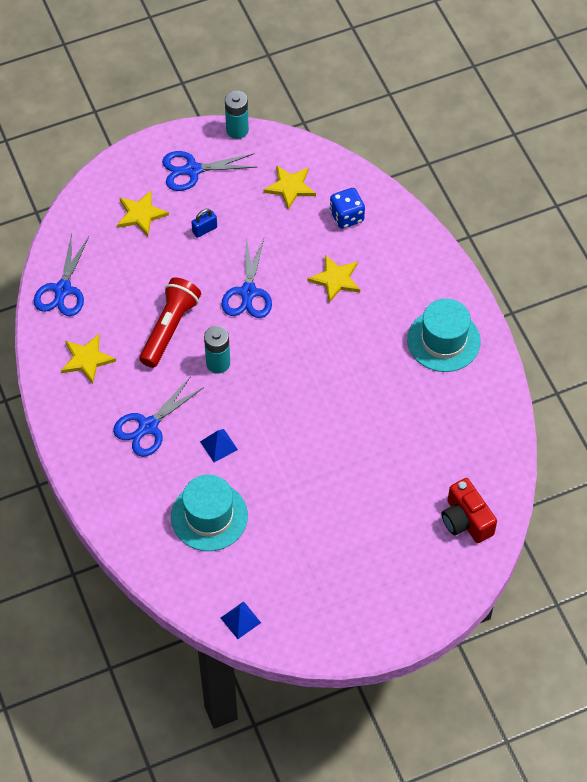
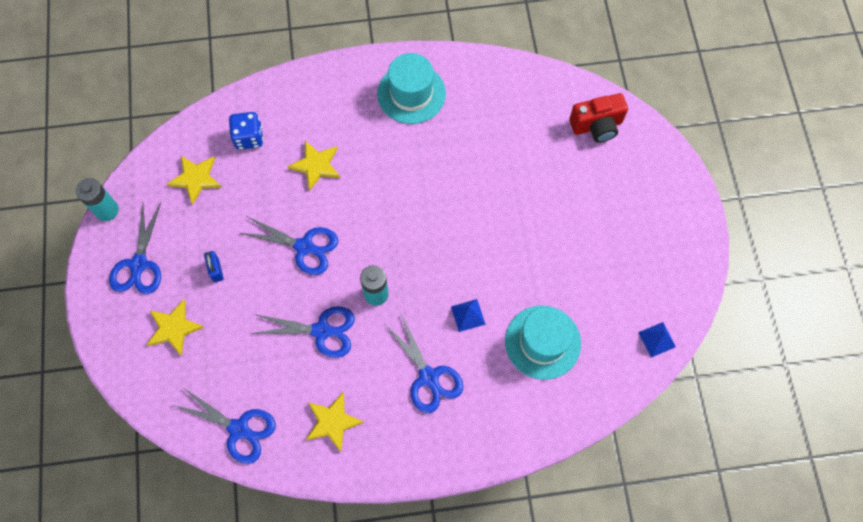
camera: 75 degrees left, 10 degrees up
red flashlight [139,277,201,368] -> blue scissors [251,306,355,358]

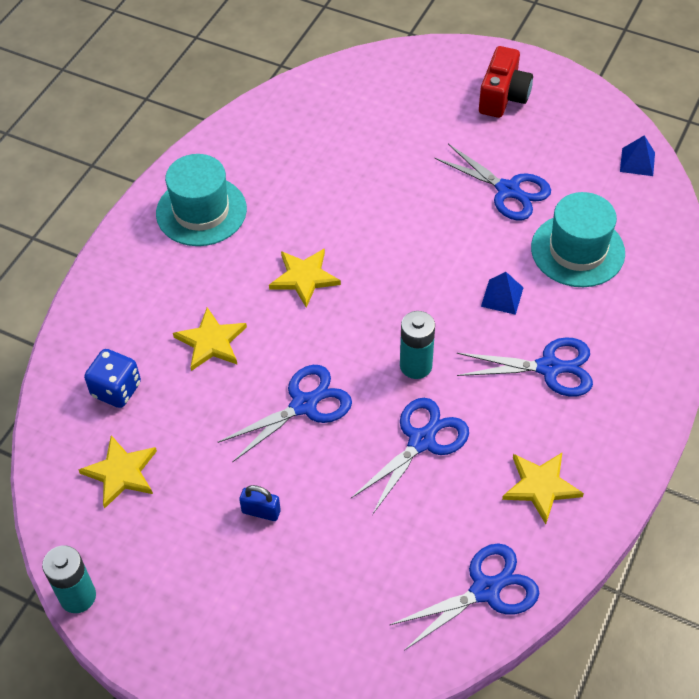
camera: 55 degrees left, 15 degrees down
blue scissors [109,202,161,294] -> blue scissors moved to [434,144,551,221]
yellow star [147,299,204,356] -> yellow star moved to [269,248,341,308]
red camera [569,93,628,143] -> red camera moved to [479,46,533,118]

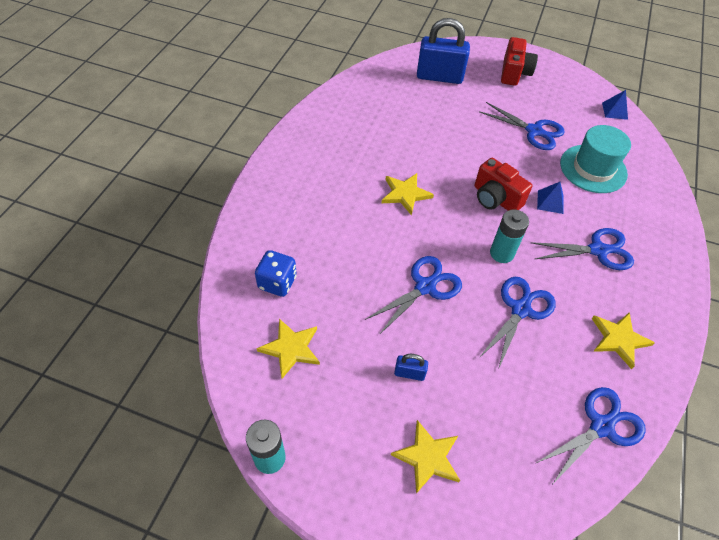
camera: 10 degrees left, 0 degrees up
turquoise hat [156,154,247,246] -> none
yellow star [173,307,247,371] -> yellow star moved to [391,420,460,494]
none -> blue padlock [417,18,470,84]
none -> red camera [474,158,532,211]

